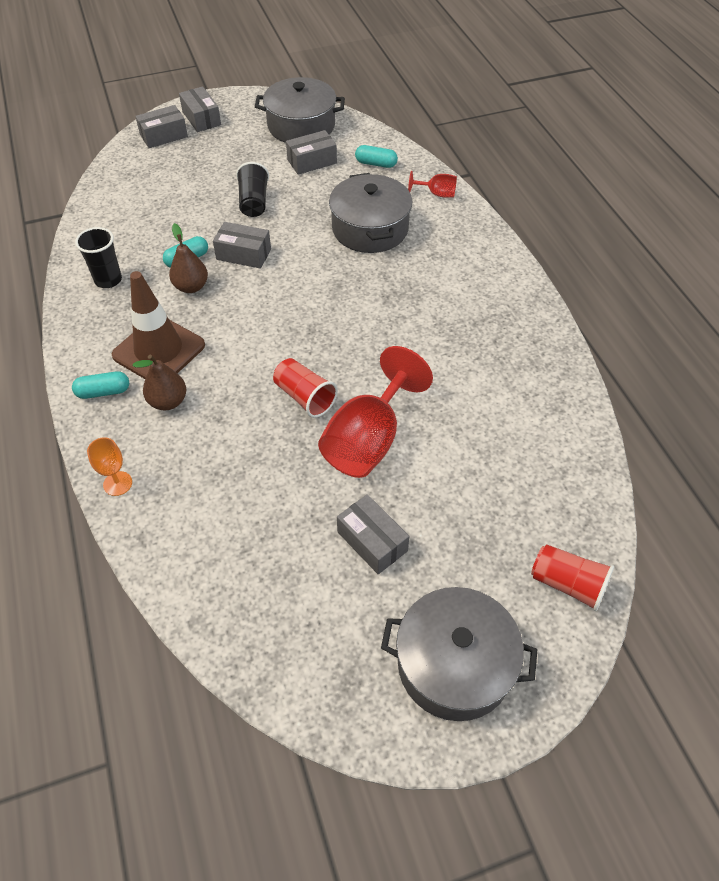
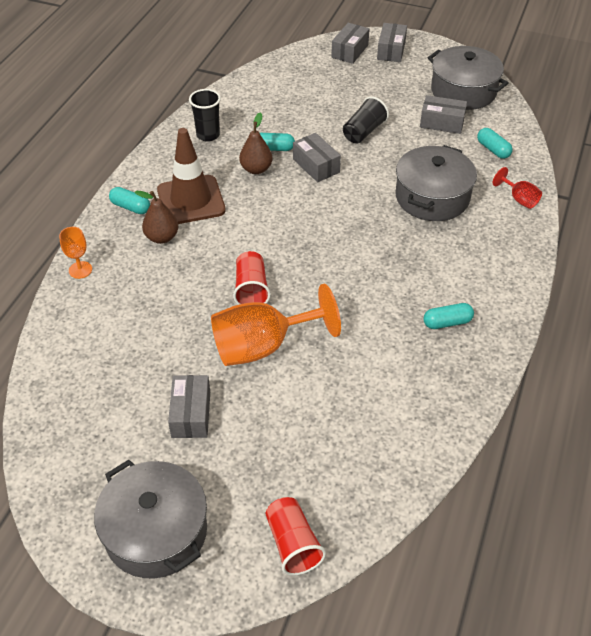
camera: 40 degrees right, 5 degrees down
grey box [135,105,188,148] -> grey box turned 75 degrees counterclockwise [331,23,369,64]
red goblet [318,346,433,478] -> orange goblet [211,284,341,366]
none -> turquoise capsule [424,303,474,329]

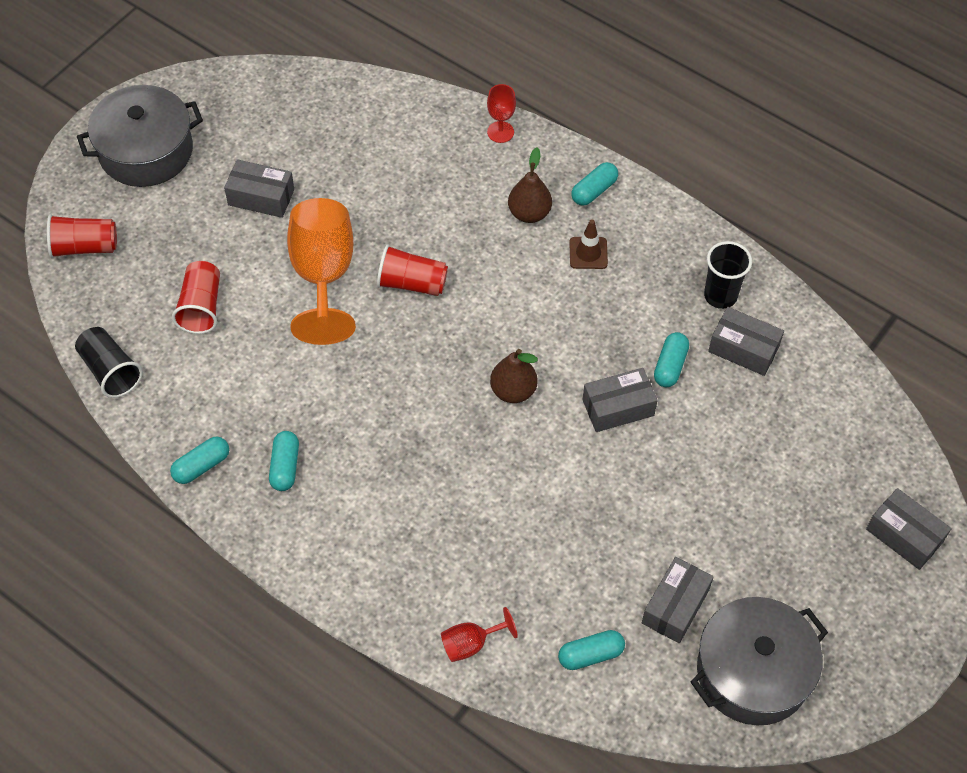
camera: 105 degrees right, 10 degrees up
orange goblet [59,227,92,279] -> red goblet [487,84,516,143]
brown traffic cone [157,128,226,224] -> brown traffic cone [569,219,608,269], size x0.47
brown pear [239,112,273,174] -> brown pear moved to [490,349,538,403]
black cup [343,96,389,144] -> black cup moved to [75,327,143,398]
grey box [377,23,407,62] -> grey box moved to [708,307,784,376]
grey pot [395,145,477,221] -> none
none -> turquoise capsule [170,437,229,484]
none -> red cup [172,261,220,334]

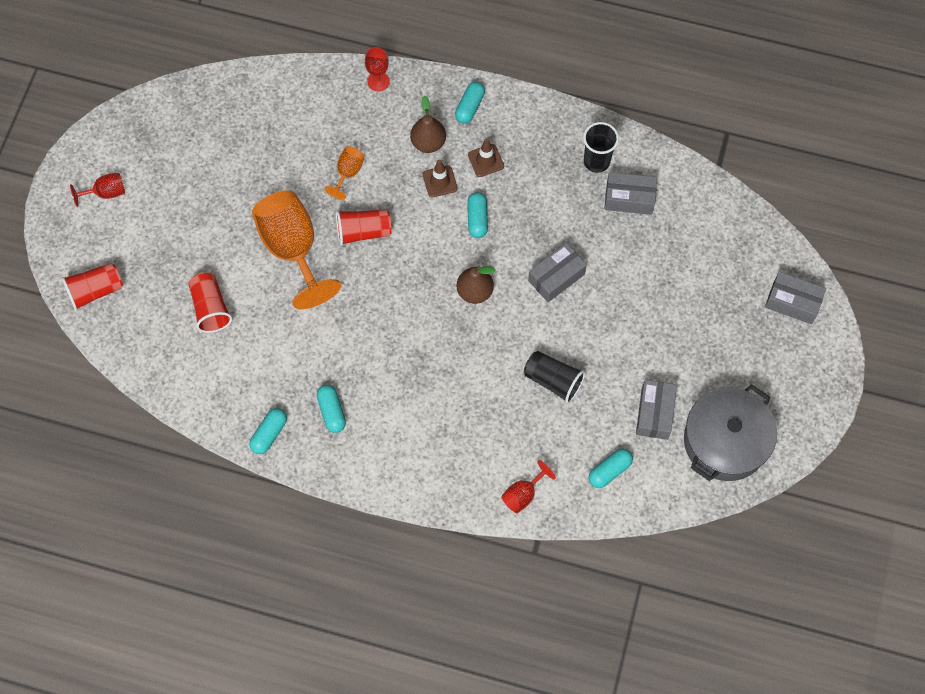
camera: 20 degrees left, 10 degrees up
black cup [75,327,143,398] -> black cup moved to [524,351,585,403]
grey pot [77,85,203,187] -> red goblet [70,173,125,207]
grey box [224,159,294,218] -> none
turquoise capsule [654,332,689,387] -> turquoise capsule moved to [467,192,488,238]
none -> orange goblet [325,146,365,200]
none -> brown traffic cone [423,160,458,197]

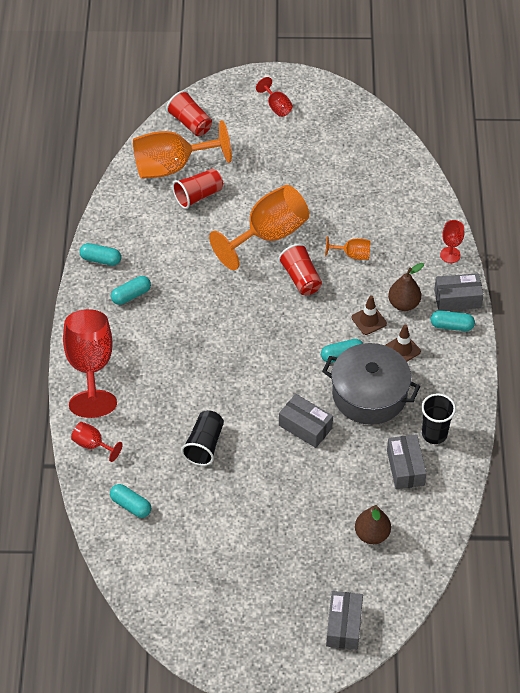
camera: 75 degrees right, 15 degrees down
brown pear [457,266,496,304] -> brown pear moved to [355,505,391,544]
grey box [636,380,677,440] -> grey box moved to [434,273,484,311]
grey pot [684,384,777,481] -> grey pot moved to [322,343,420,425]
none -> red goblet [63,309,117,418]
none -> orange goblet [133,120,232,179]

